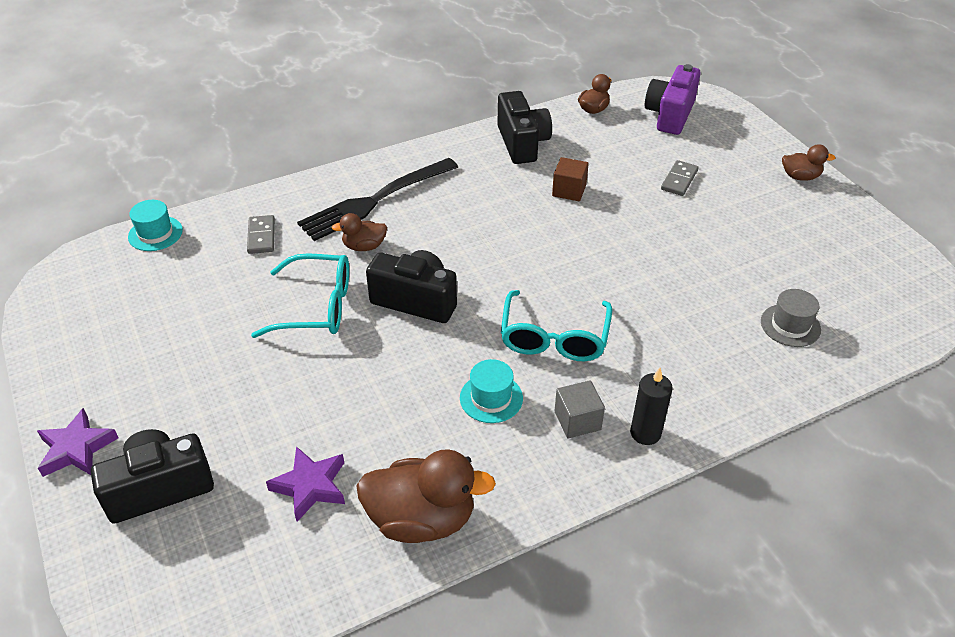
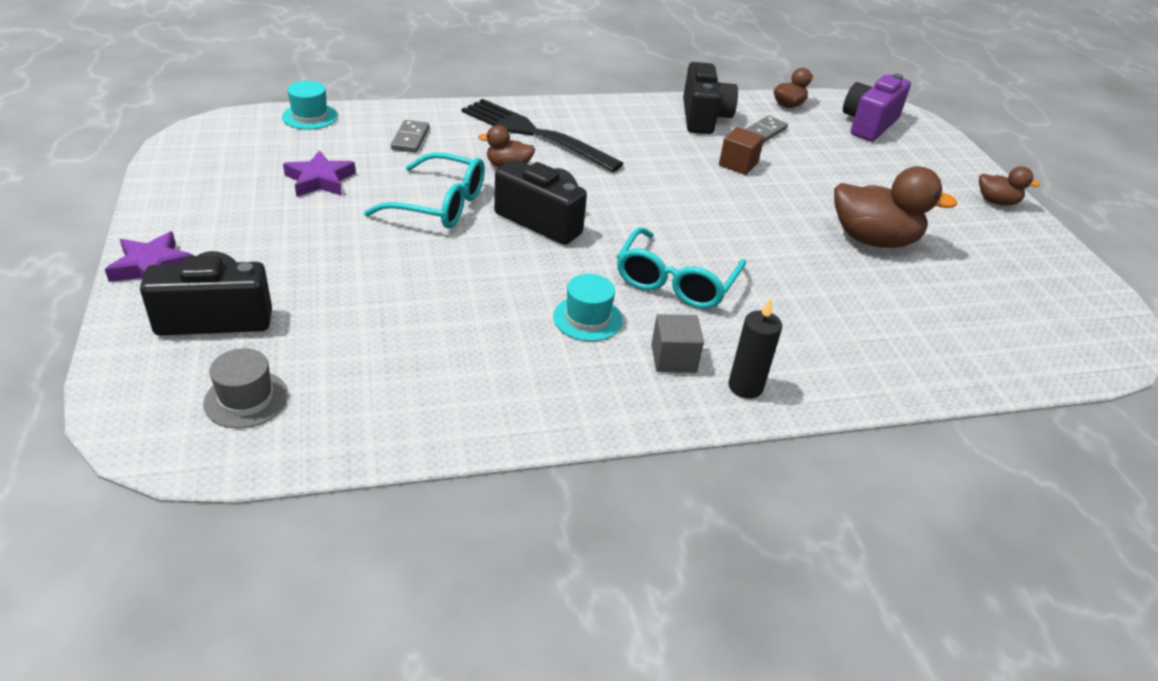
camera: 10 degrees right, 5 degrees down
purple star [266,446,345,522] -> purple star moved to [283,150,356,197]
black fork [297,158,458,241] -> black fork turned 60 degrees clockwise [462,99,624,172]
brown duck [356,449,496,543] -> brown duck moved to [834,166,958,248]
grey domino [661,160,699,196] -> grey domino moved to [745,116,788,143]
grey hat [761,289,821,347] -> grey hat moved to [203,348,288,429]

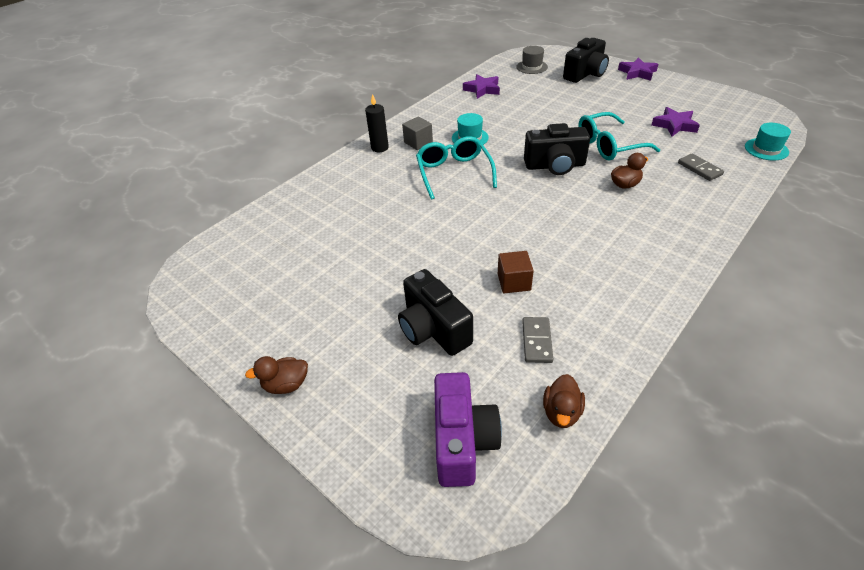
camera: 150 degrees right, 5 degrees up
black fork [462,99,624,172] -> none
black camera [683,62,738,134] -> black camera moved to [398,269,473,356]
brown duck [834,166,958,248] -> none
none -> purple star [463,74,500,99]

